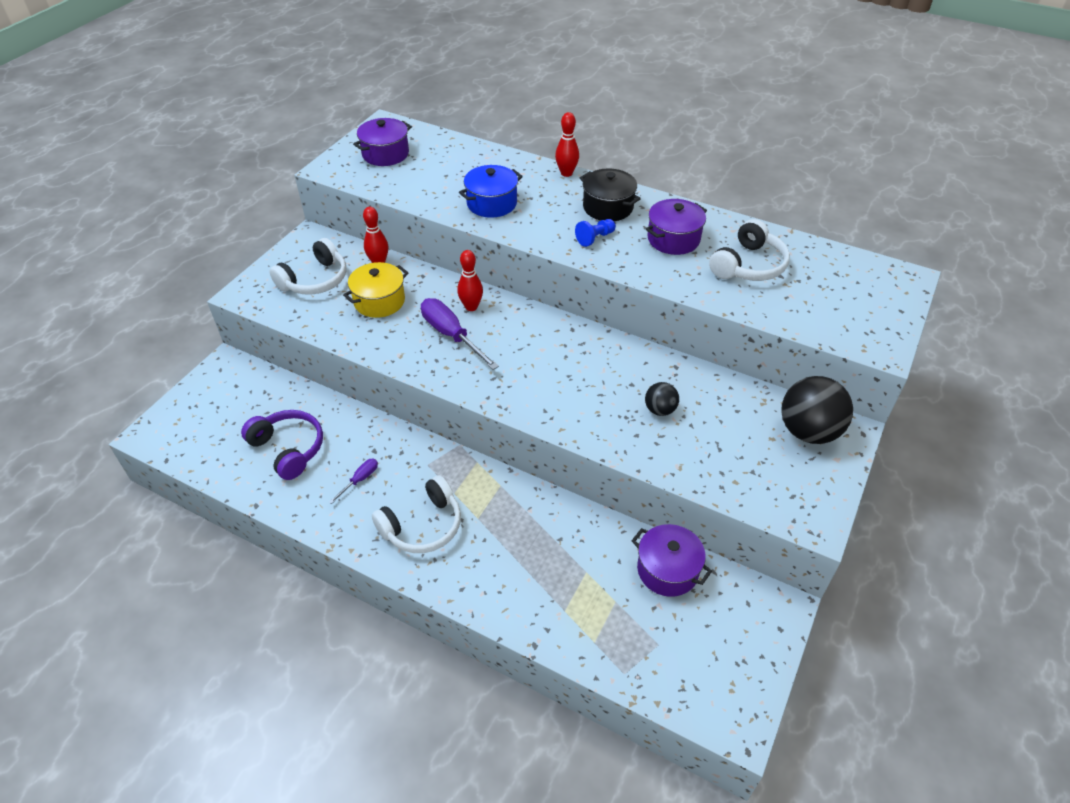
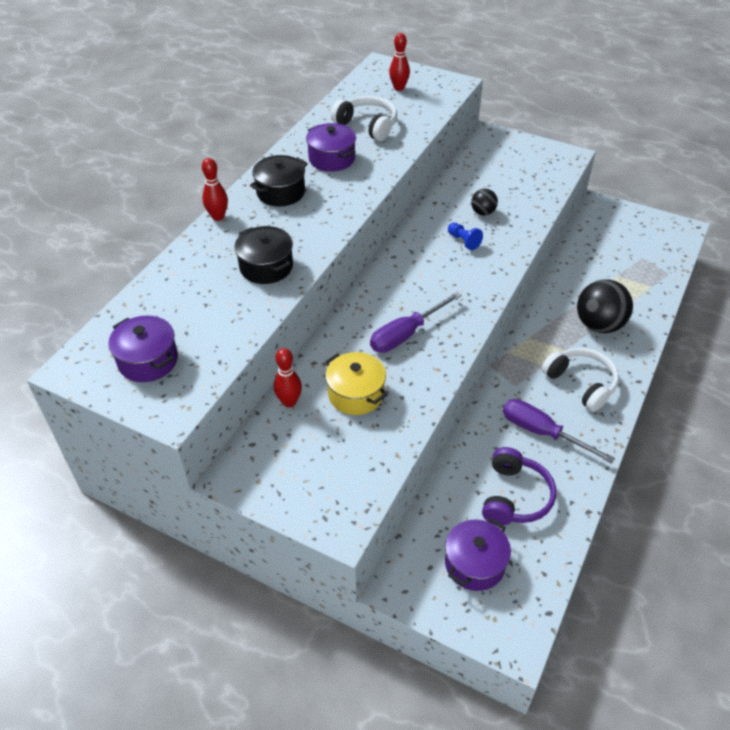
camera: 90 degrees left, 0 degrees up
purple headphones [241,410,323,480] -> purple headphones turned 150 degrees clockwise [482,447,556,525]
white headphones [269,238,346,295] -> none
purple screwdriver [329,459,378,504] -> purple screwdriver [503,399,615,463], size x1.96
red bowling pin [457,250,483,311] -> red bowling pin moved to [389,33,410,91]
blue pot [459,165,523,218] -> black pot [234,226,293,284]
blue pawn [575,219,616,247] -> blue pawn moved to [448,222,483,250]
purple pot [631,524,712,597] -> purple pot moved to [445,518,511,591]
black ball [781,376,853,444] -> black ball moved to [577,279,633,333]

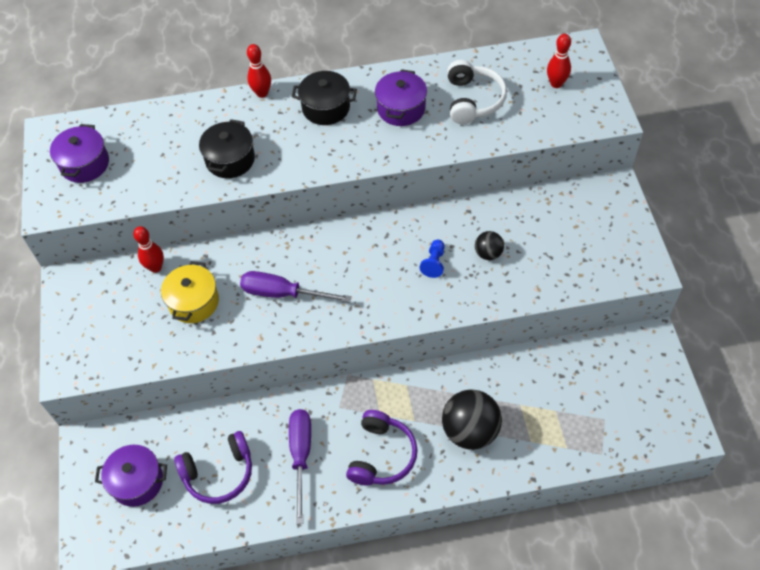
camera: 55 degrees right, 10 degrees up
white headphones [542,348,619,412] -> purple headphones [346,410,418,485]

